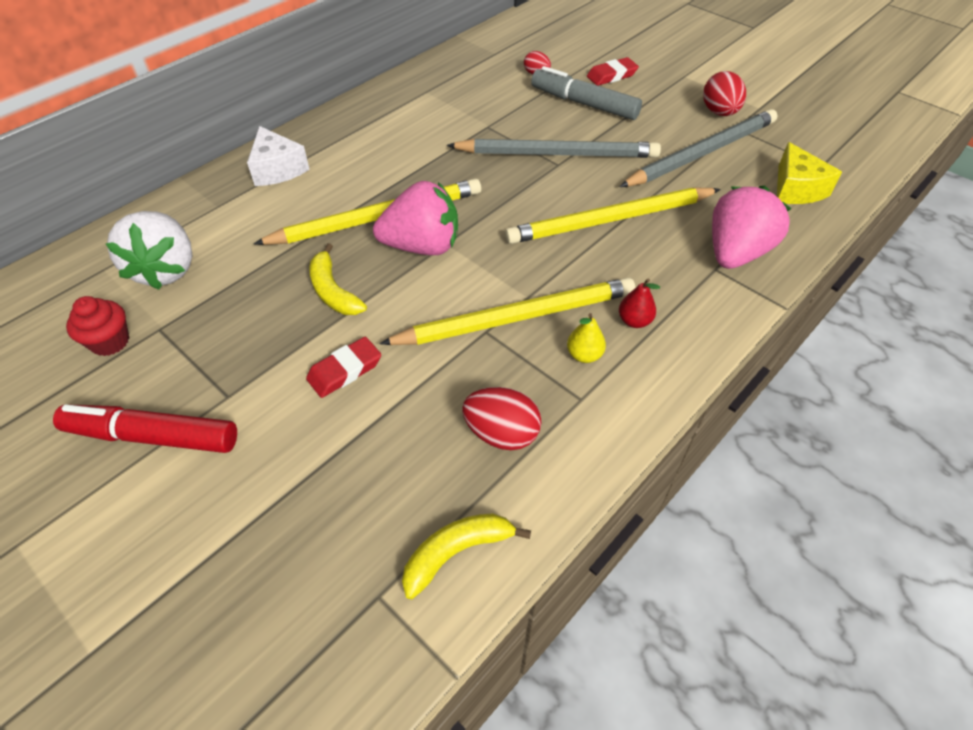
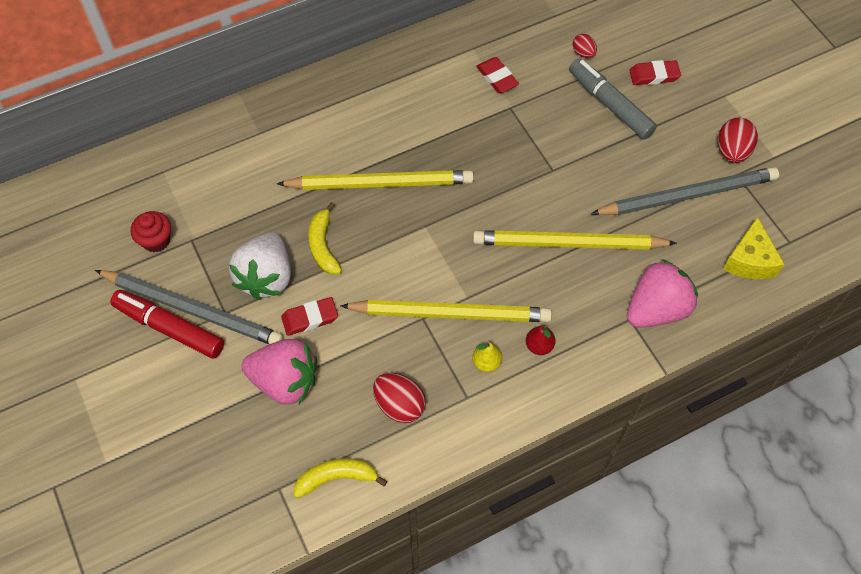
camera: 20 degrees right, 10 degrees up
white strawberry [106,211,193,290] -> white strawberry moved to [229,232,291,300]
white cheese [247,126,310,186] -> none
pink strawberry [373,181,458,255] -> pink strawberry moved to [242,339,317,405]
grey pencil [447,139,661,158] -> grey pencil moved to [95,270,283,344]
none -> red eraser [476,57,519,93]

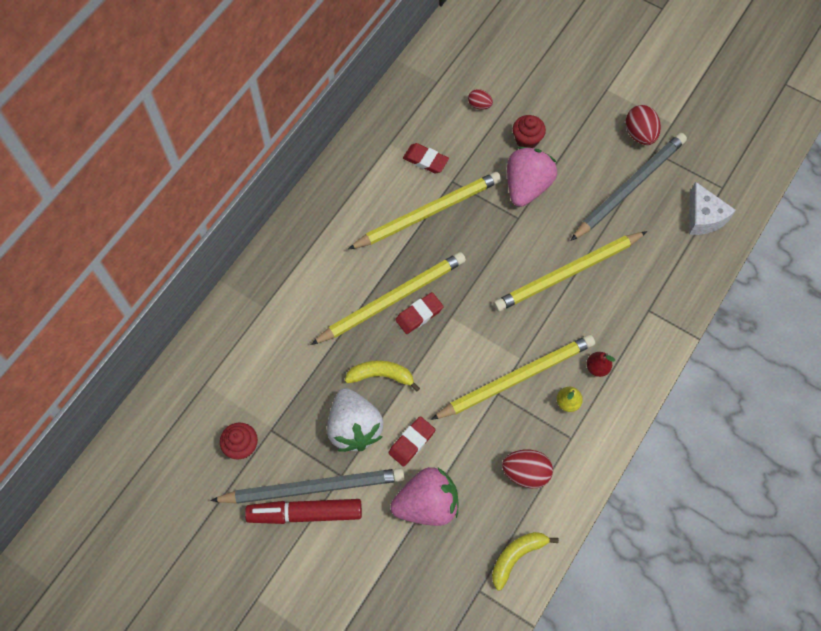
camera: 30 degrees left, 5 degrees up
yellow banana [308,202,342,274] -> yellow banana turned 135 degrees clockwise [345,360,420,392]
grey marker [569,58,657,139] -> red cupcake [513,115,546,148]
pink strawberry [627,259,698,328] -> pink strawberry moved to [507,147,557,207]
red eraser [629,60,681,85] -> red eraser moved to [395,292,444,334]
yellow cheese [723,217,785,279] -> white cheese [689,182,736,235]
none -> yellow pencil [348,172,501,250]

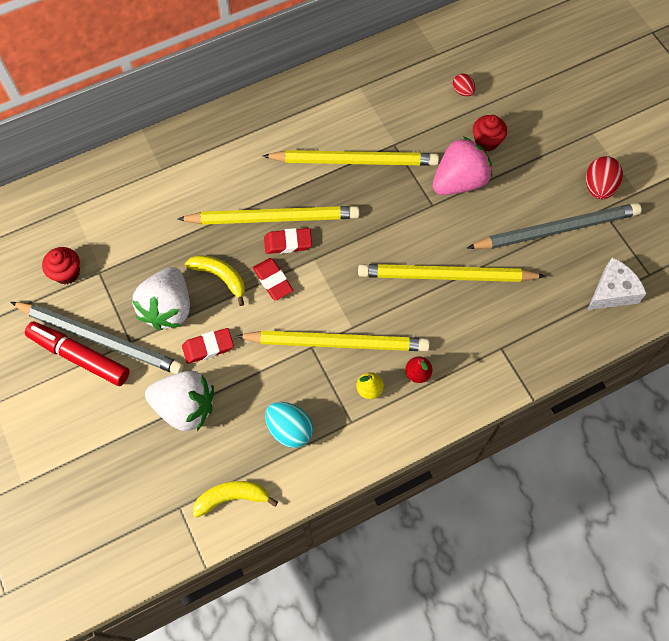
camera: 30 degrees right, 0 degrees up
pink strawberry [391,467,459,526] -> white strawberry [145,371,214,431]
red eraser [403,143,449,174] -> red eraser moved to [253,258,293,301]
red egg [502,450,553,488] -> turquoise egg [265,402,313,448]
white cheese [689,182,736,235] -> white cheese turned 135 degrees counterclockwise [588,257,647,310]

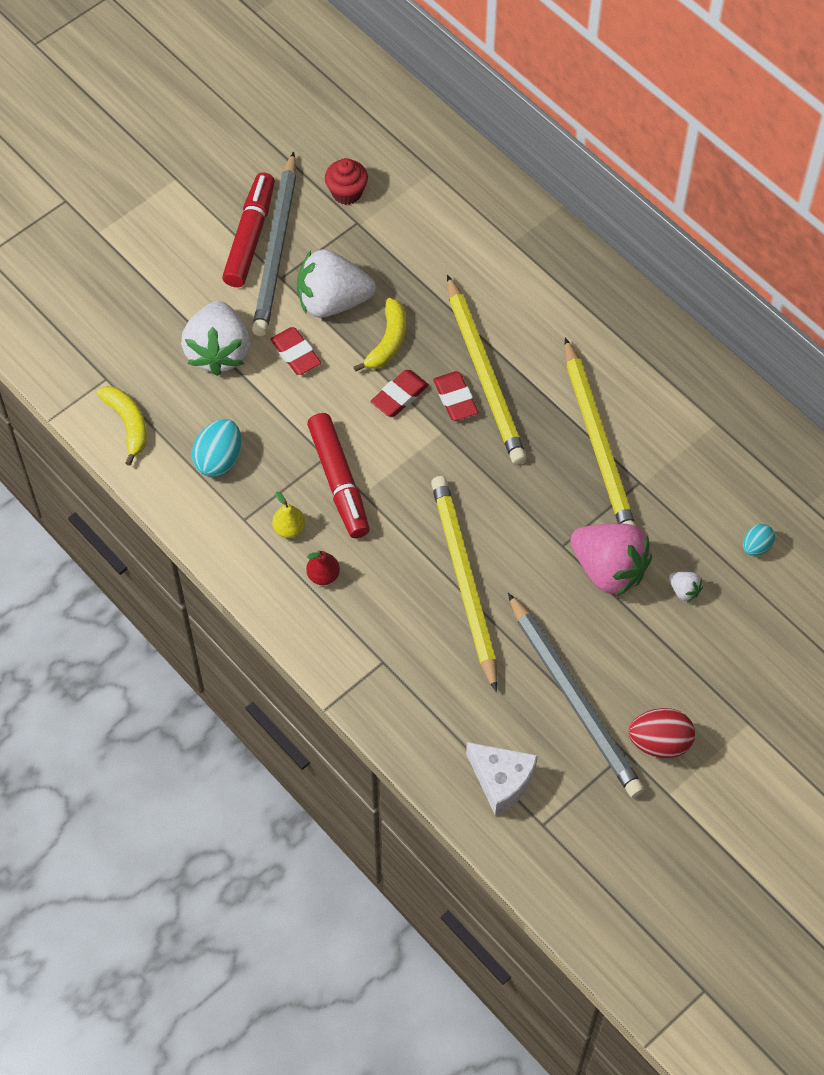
camera: 75 degrees right, 5 degrees down
yellow pencil [236,331,430,351] -> red marker [307,413,370,538]
red egg [453,73,475,97] -> turquoise egg [743,524,775,556]
red cupcake [473,115,507,151] -> white strawberry [669,572,703,602]

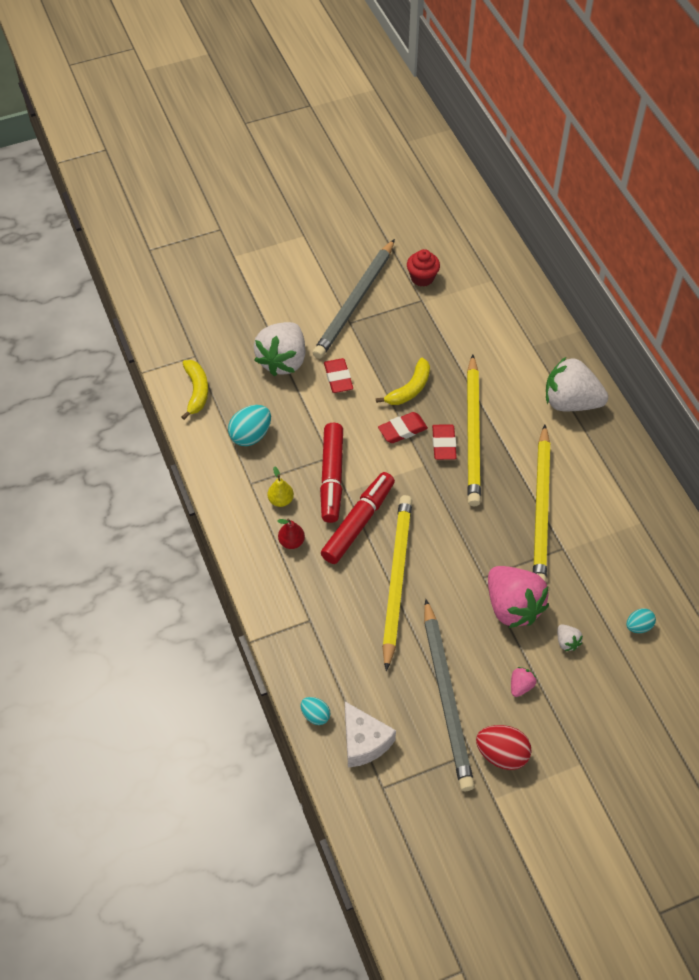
camera: 20 degrees right, 5 degrees down
red marker [222,172,275,287] -> red marker moved to [321,472,395,564]
white strawberry [297,249,376,318] -> white strawberry moved to [546,357,608,411]
none -> turquoise egg [300,697,330,725]
none -> pink strawberry [511,667,536,697]

